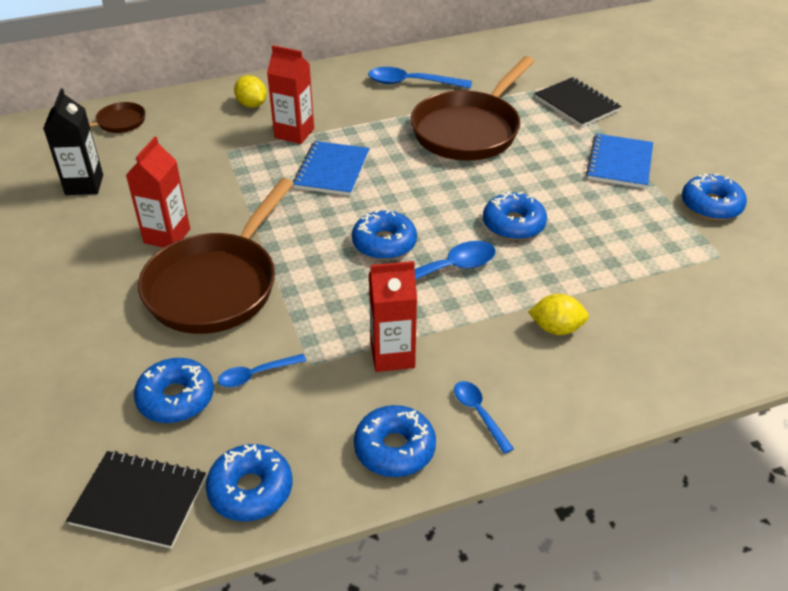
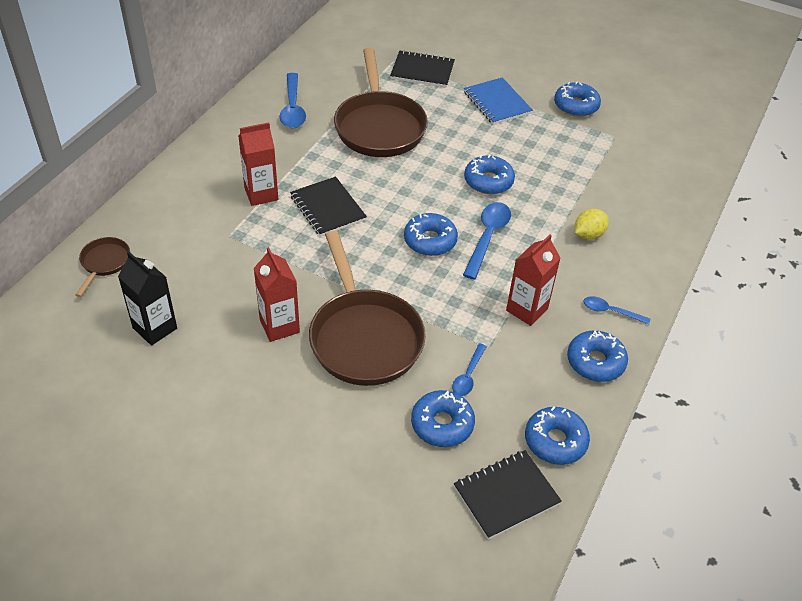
camera: 45 degrees left, 5 degrees up
yellow lemon [234,75,267,108] -> none
blue notebook [293,141,370,196] -> black notebook [290,176,367,237]
blue spoon [368,67,472,89] -> blue spoon turned 60 degrees counterclockwise [280,73,306,128]

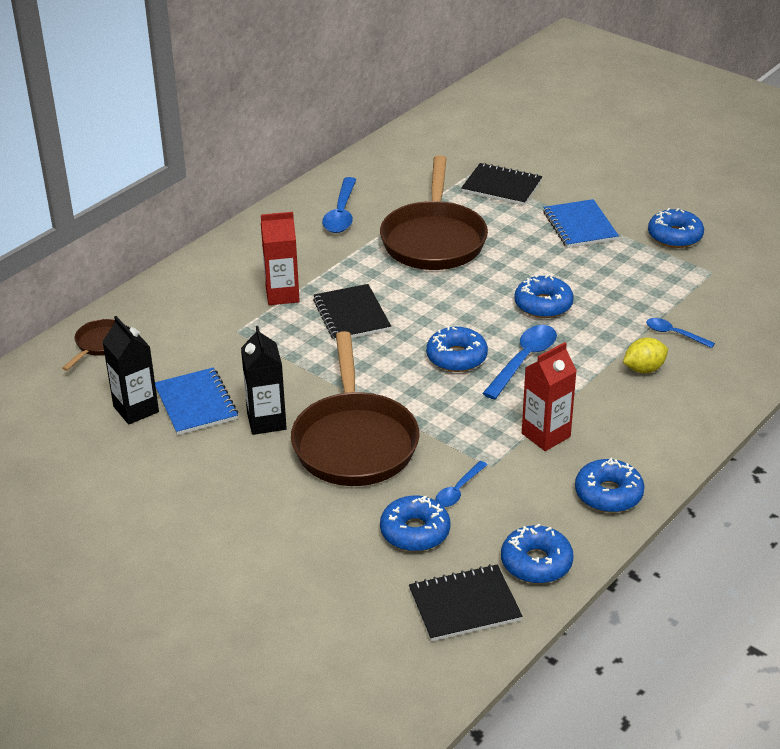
camera: 15 degrees right, 10 degrees down
red carton [254,247,300,342] -> black carton [241,326,287,435]
blue spoon [584,296,650,325] -> blue spoon moved to [646,318,715,348]
none -> blue notebook [155,368,238,435]

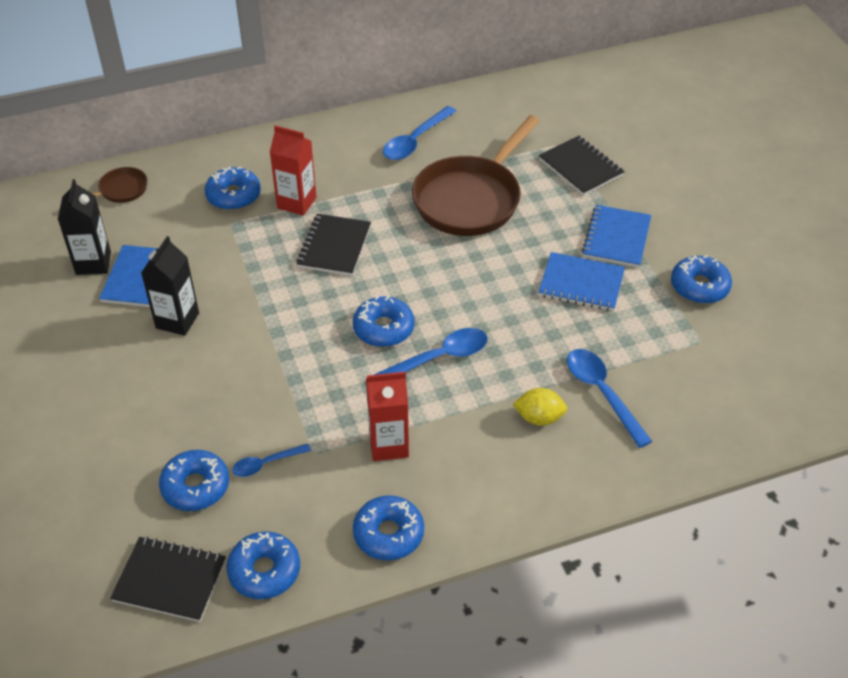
camera: 30 degrees right, 10 degrees up
brown pan [291,331,419,486] -> none
blue donut [514,274,574,318] -> blue donut moved to [205,167,261,210]
blue spoon [646,318,715,348] -> blue spoon [567,349,652,448], size x1.68
none -> blue notebook [538,252,625,311]

